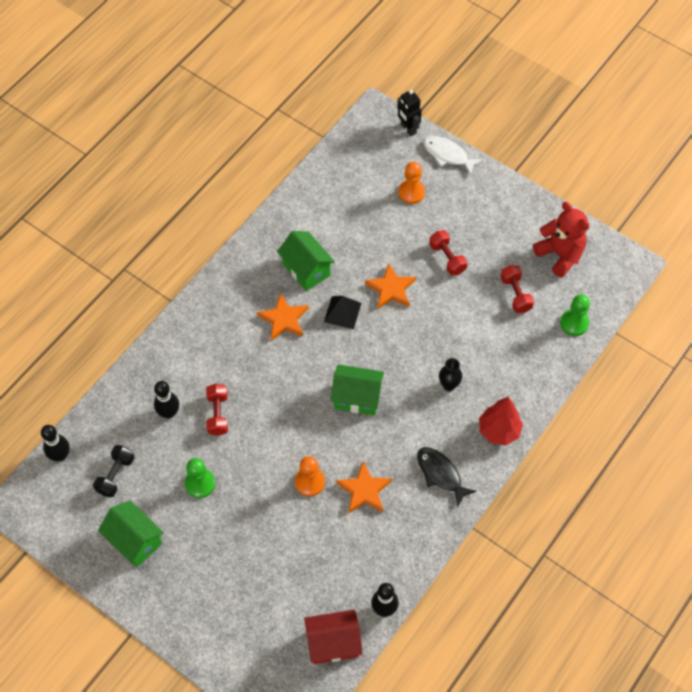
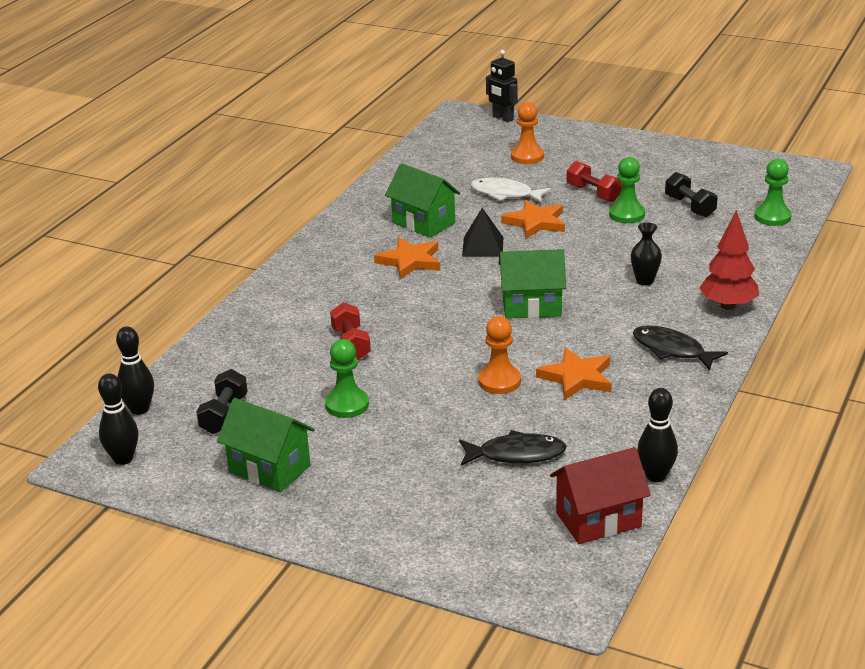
camera: 10 degrees left, 30 degrees down
black bowling pin [154,381,179,419] -> black bowling pin moved to [98,373,138,465]
white fish [423,136,483,175] -> white fish moved to [470,178,551,203]
red dumbbell [501,265,534,313] -> black dumbbell [665,172,717,217]
red teddy bear [533,202,589,277] -> none
none -> black fish [459,430,567,466]
none -> green pawn [609,157,645,223]

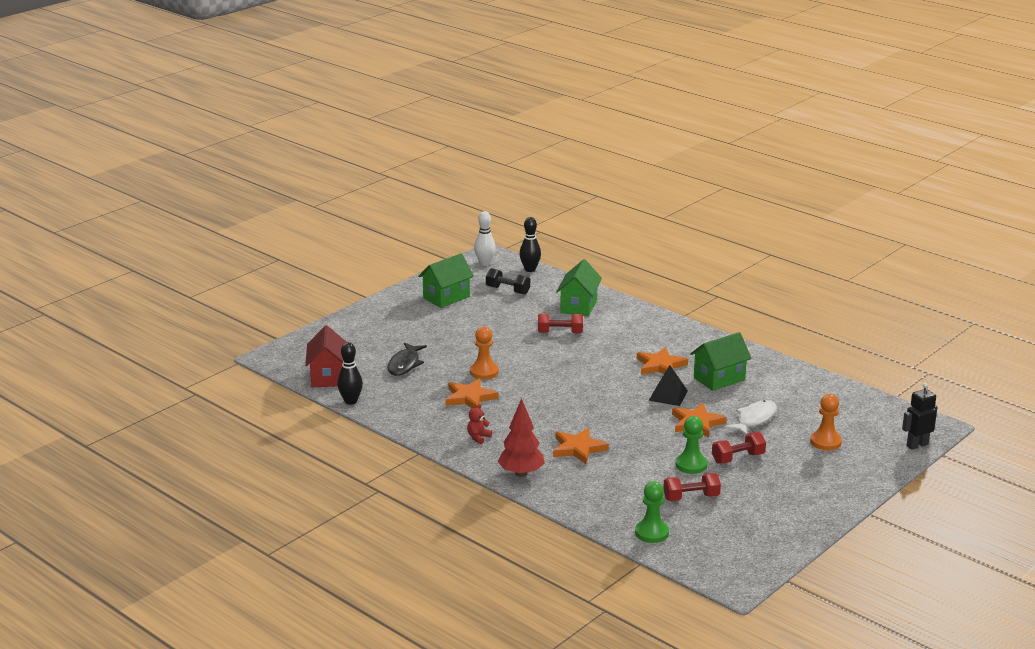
camera: 105 degrees right, 5 degrees down
black bowling pin [98,373,138,465] -> white bowling pin [474,211,496,266]
green pawn [325,339,369,418] -> none
green house [499,249,566,319] -> green house moved to [556,259,602,316]
black vase [631,223,662,286] -> orange star [553,428,609,464]
black fish [633,325,728,370] -> red teddy bear [467,404,492,444]
black dumbbell [665,172,717,217] -> red dumbbell [663,473,721,501]

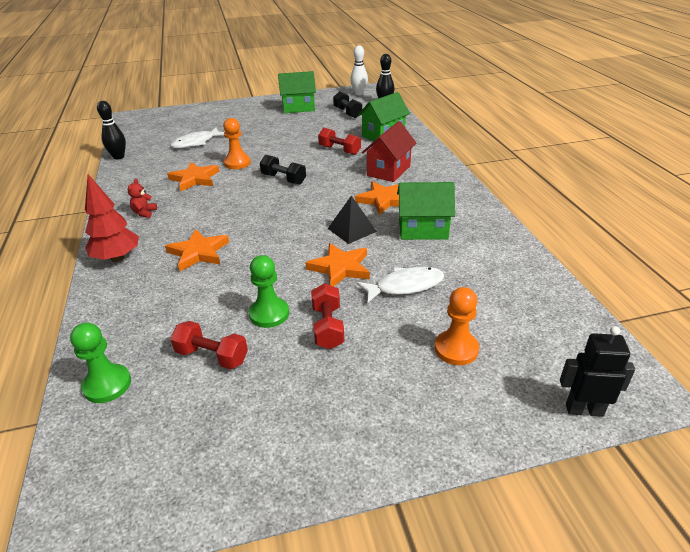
camera: 35 degrees right, 10 degrees up
red house [305,325,347,387] -> red house moved to [362,121,416,182]
black fish [387,343,427,376] -> white fish [171,128,225,148]
red teddy bear [467,404,492,444] -> red teddy bear turned 60 degrees counterclockwise [128,179,157,218]
red dumbbell [712,432,766,464] -> red dumbbell turned 75 degrees clockwise [311,283,344,349]
none -> black dumbbell [260,155,306,185]

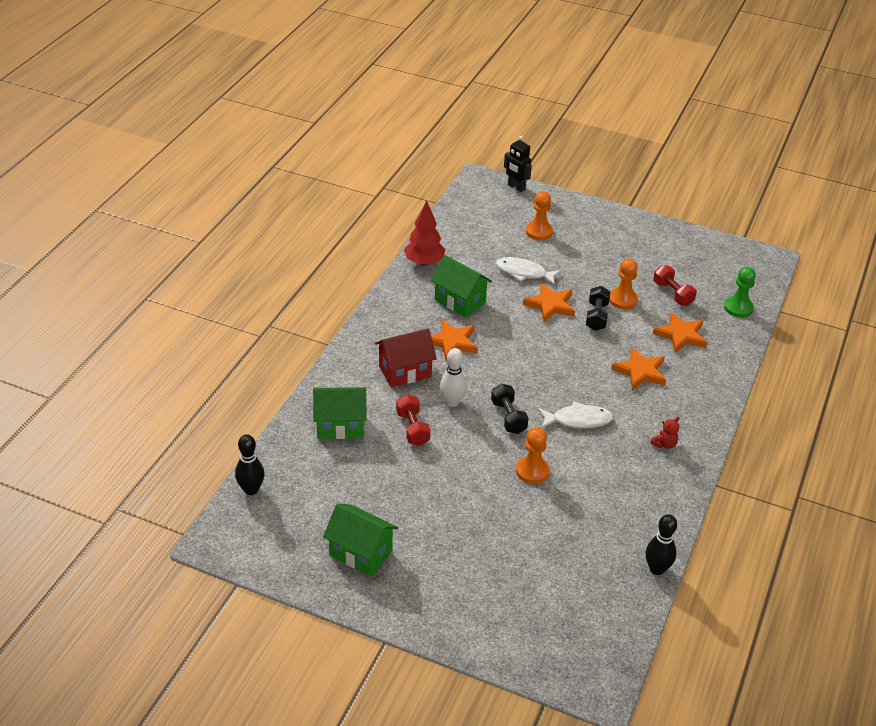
camera: 145 degrees left, 5 degrees up
red tree [85,174,139,262] -> red tree moved to [404,200,445,266]
orange star [167,162,219,191] -> orange star moved to [653,312,707,353]
white fish [171,128,225,148] -> white fish moved to [538,402,613,429]
green pawn [249,255,289,328] -> orange pawn [609,258,638,309]
red dumbbell [311,283,344,349] -> none
black pyramid [328,196,377,244] -> none
black dumbbell [333,91,362,118] -> black dumbbell moved to [586,286,610,331]
white bowling pin [350,45,368,95] -> white bowling pin moved to [440,348,467,407]

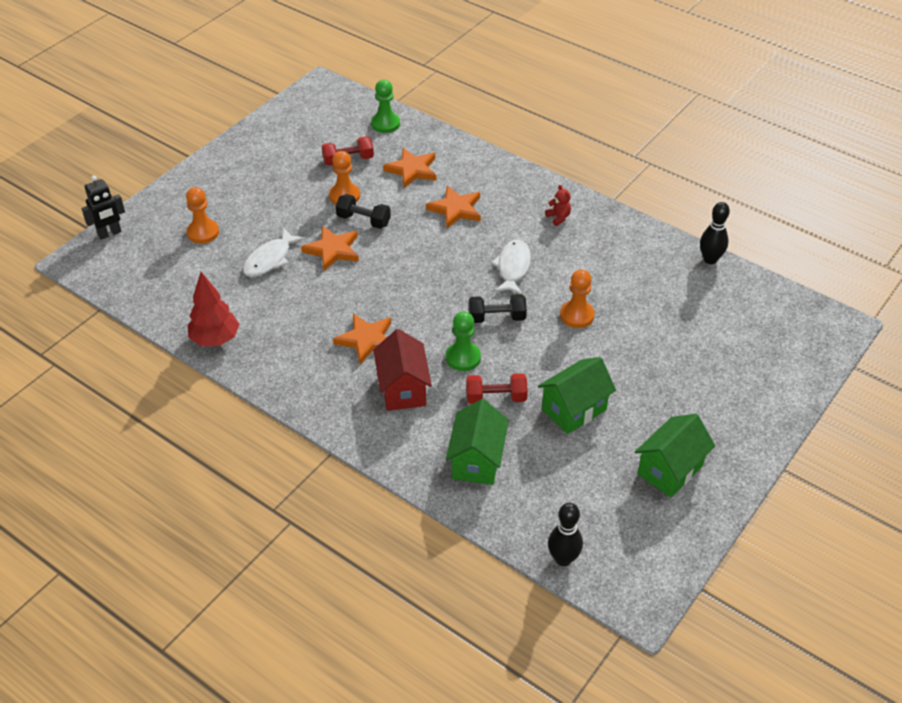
camera: 75 degrees left, 5 degrees up
green house [431,255,492,317] -> green house moved to [538,357,616,434]
white bowling pin [440,348,467,407] -> green pawn [446,311,481,371]

